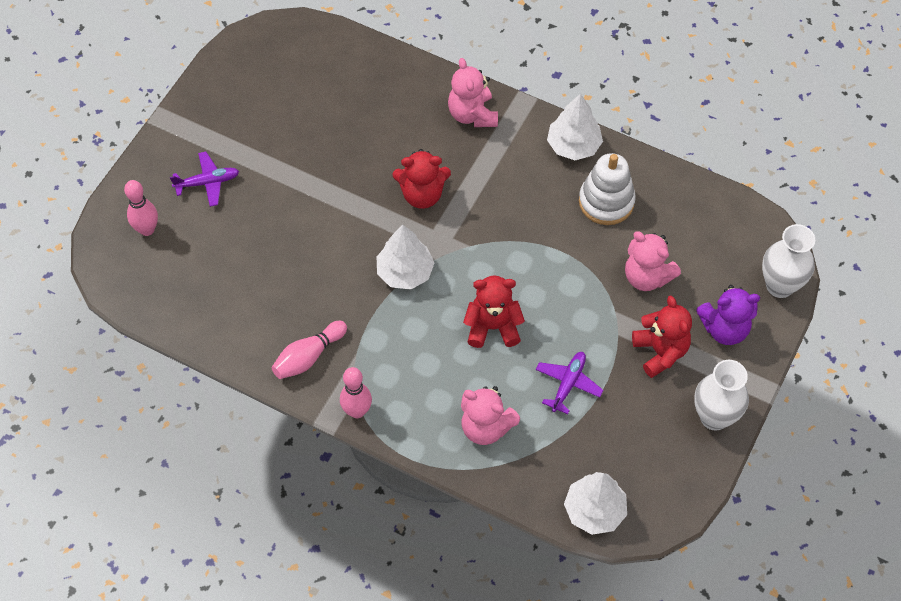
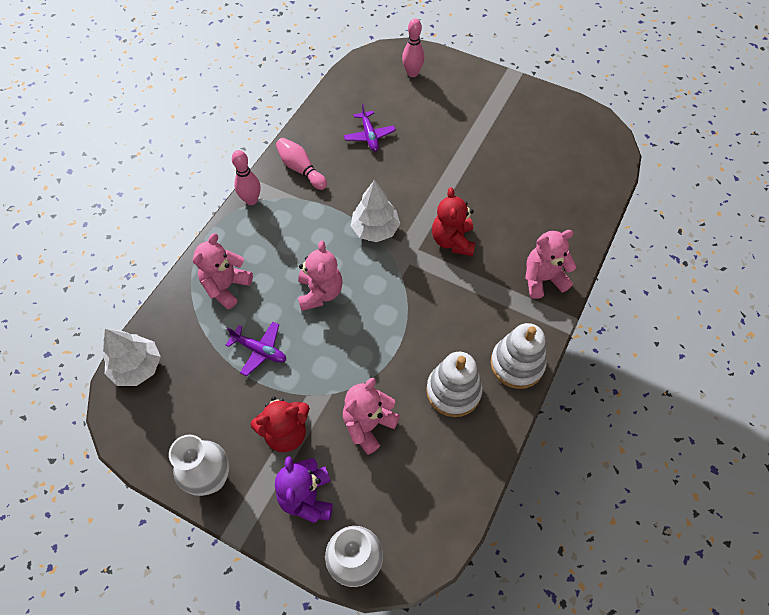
camera: 90 degrees right, 0 degrees up
purple plane [170,152,239,207] -> purple plane moved to [344,103,396,151]
red teddy bear [463,276,525,348] -> pink teddy bear [298,241,343,311]
white tree [547,93,603,160] -> white stacking toy [490,323,546,389]

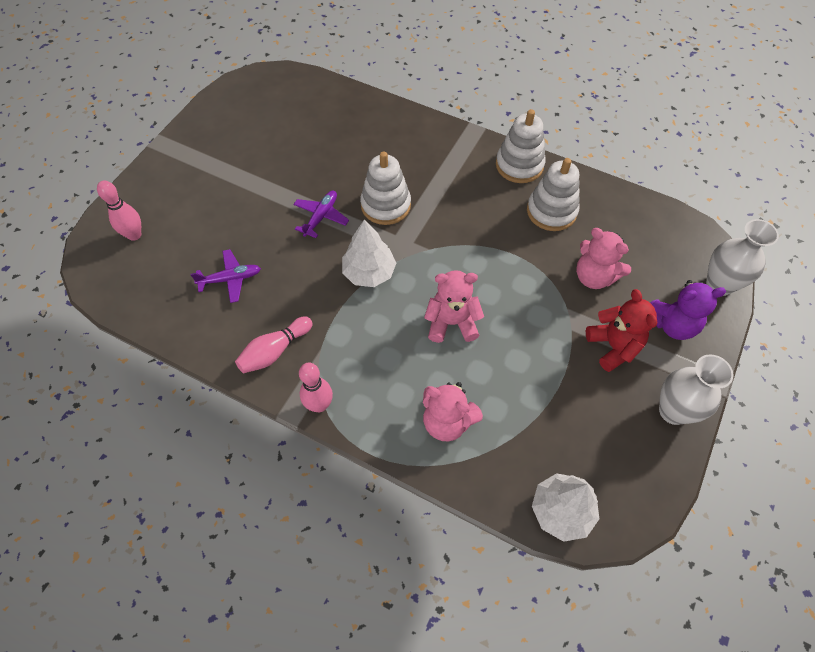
camera: 90 degrees left, 0 degrees up
purple plane [226,322,286,376] -> purple plane moved to [293,191,349,238]
red teddy bear [432,187,475,256] -> white stacking toy [360,151,411,225]
pink teddy bear [525,230,577,299] -> none

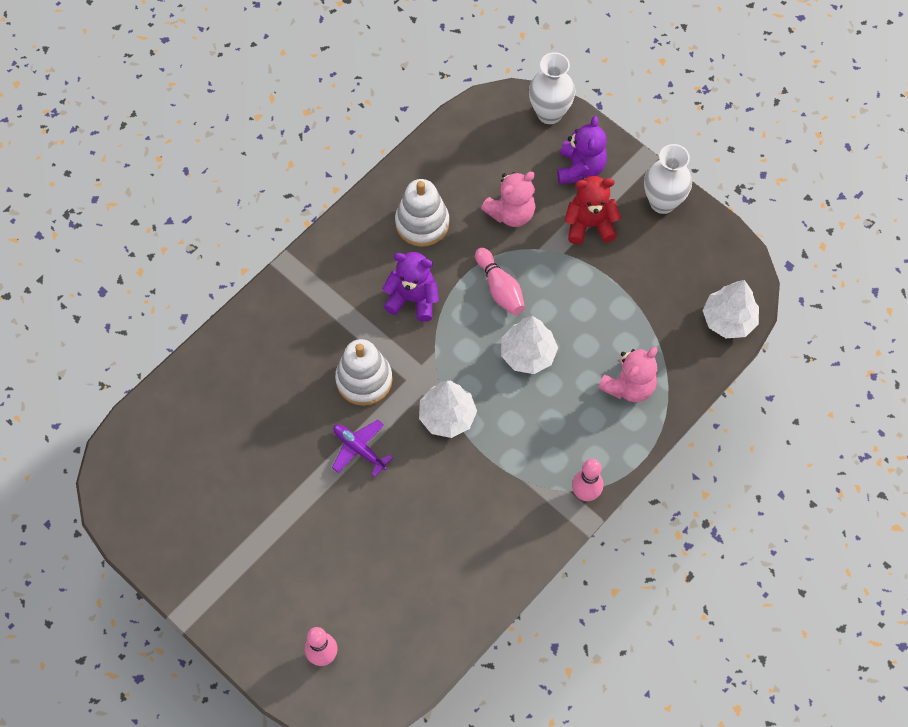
camera: 75 degrees left, 5 degrees up
purple plane [190,249,261,303] -> none
pink bowling pin [235,316,313,373] -> pink bowling pin moved to [475,248,525,315]
pink teddy bear [424,270,484,343] -> white tree [501,316,558,374]
white stacking toy [496,109,546,183] -> none
none -> purple teddy bear [382,252,439,322]

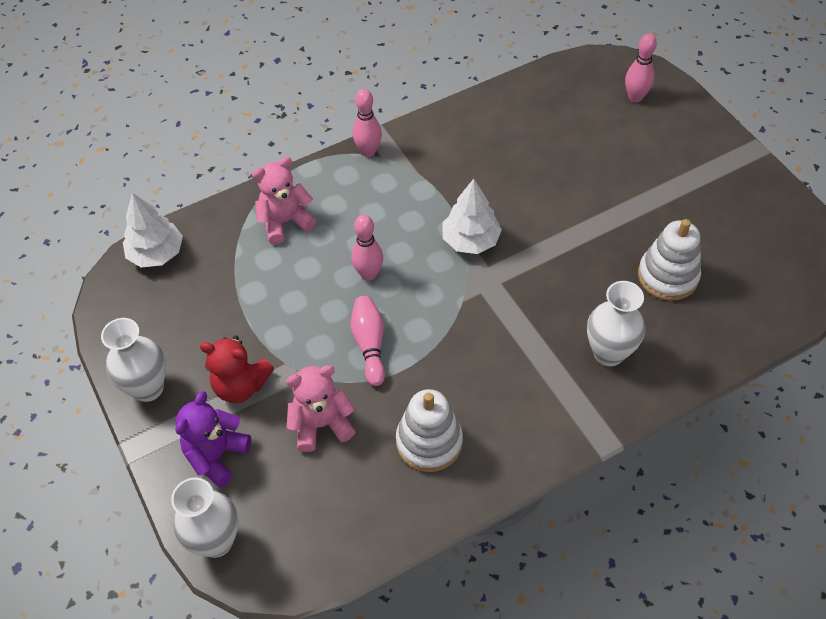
camera: 160 degrees left, 10 degrees down
purple plane [332,420,393,477] -> none
white stacking toy [335,339,392,406] -> white stacking toy moved to [638,219,701,301]
purple teddy bear [382,252,439,322] -> none
white tree [501,316,558,374] -> pink bowling pin [351,215,383,280]
none -> white vase [587,281,645,366]

